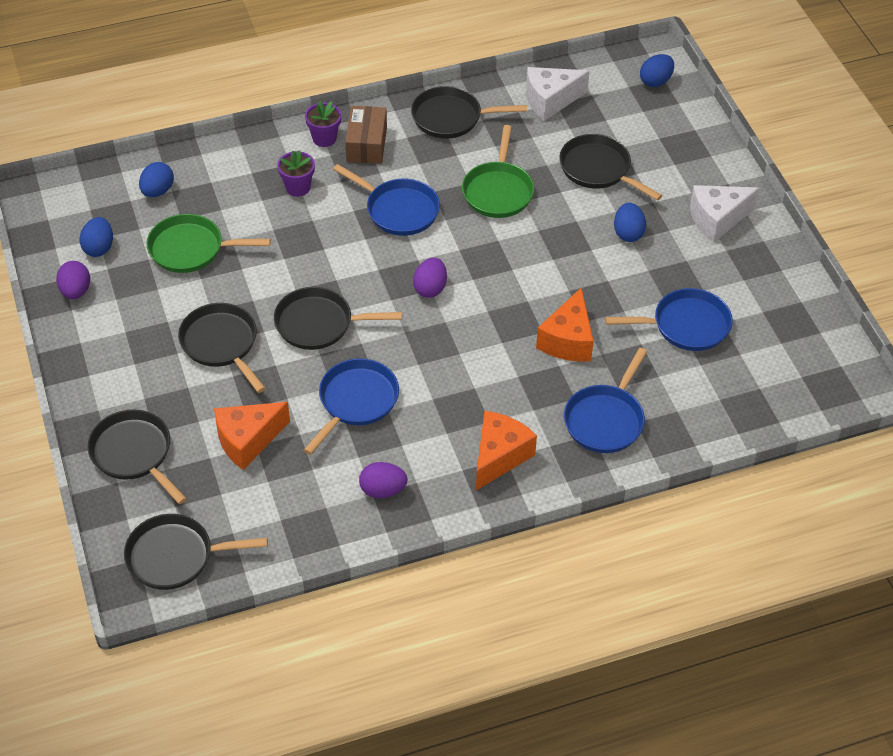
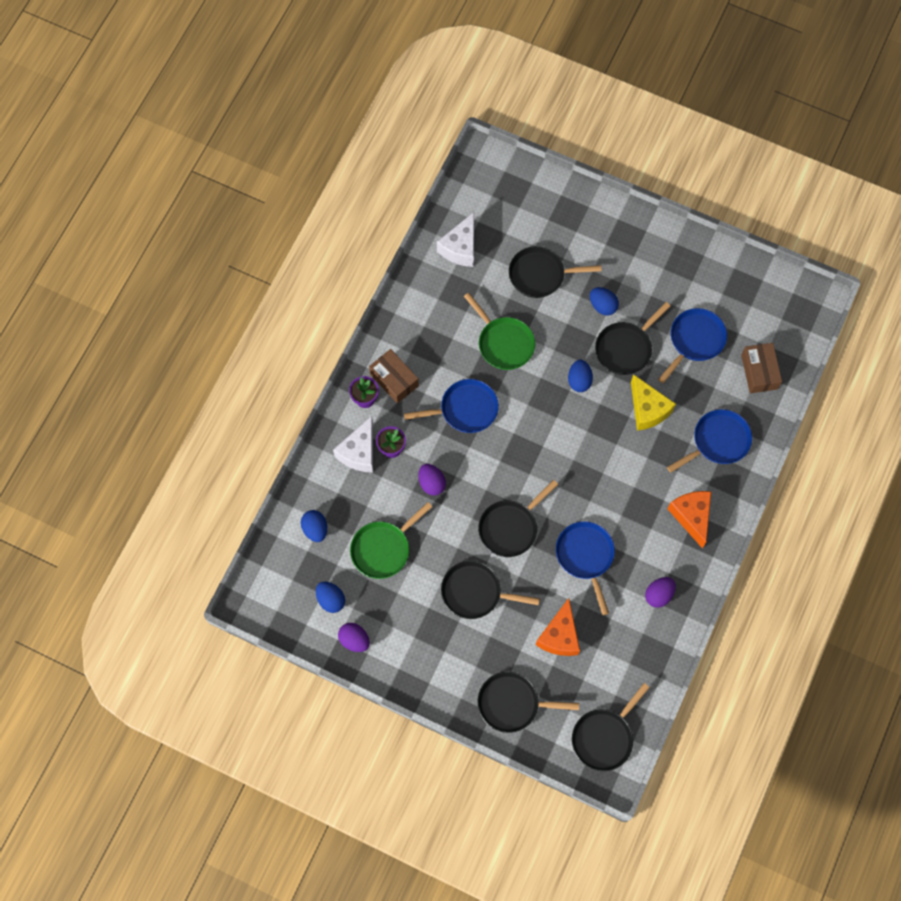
camera: 45 degrees left, 20 degrees up
black pan [411,86,527,139] -> black pan moved to [595,302,670,375]
purple egg [413,257,447,298] -> purple egg moved to [418,464,446,496]
orange cheese [536,287,594,362] -> yellow cheese [631,374,676,431]
blue pan [564,348,647,453] -> blue pan turned 105 degrees counterclockwise [667,409,752,473]
blue egg [640,54,674,87] -> blue egg moved to [568,360,593,392]
white cheese [690,185,760,243] -> white cheese moved to [333,416,373,473]
none -> brown box [741,343,782,393]

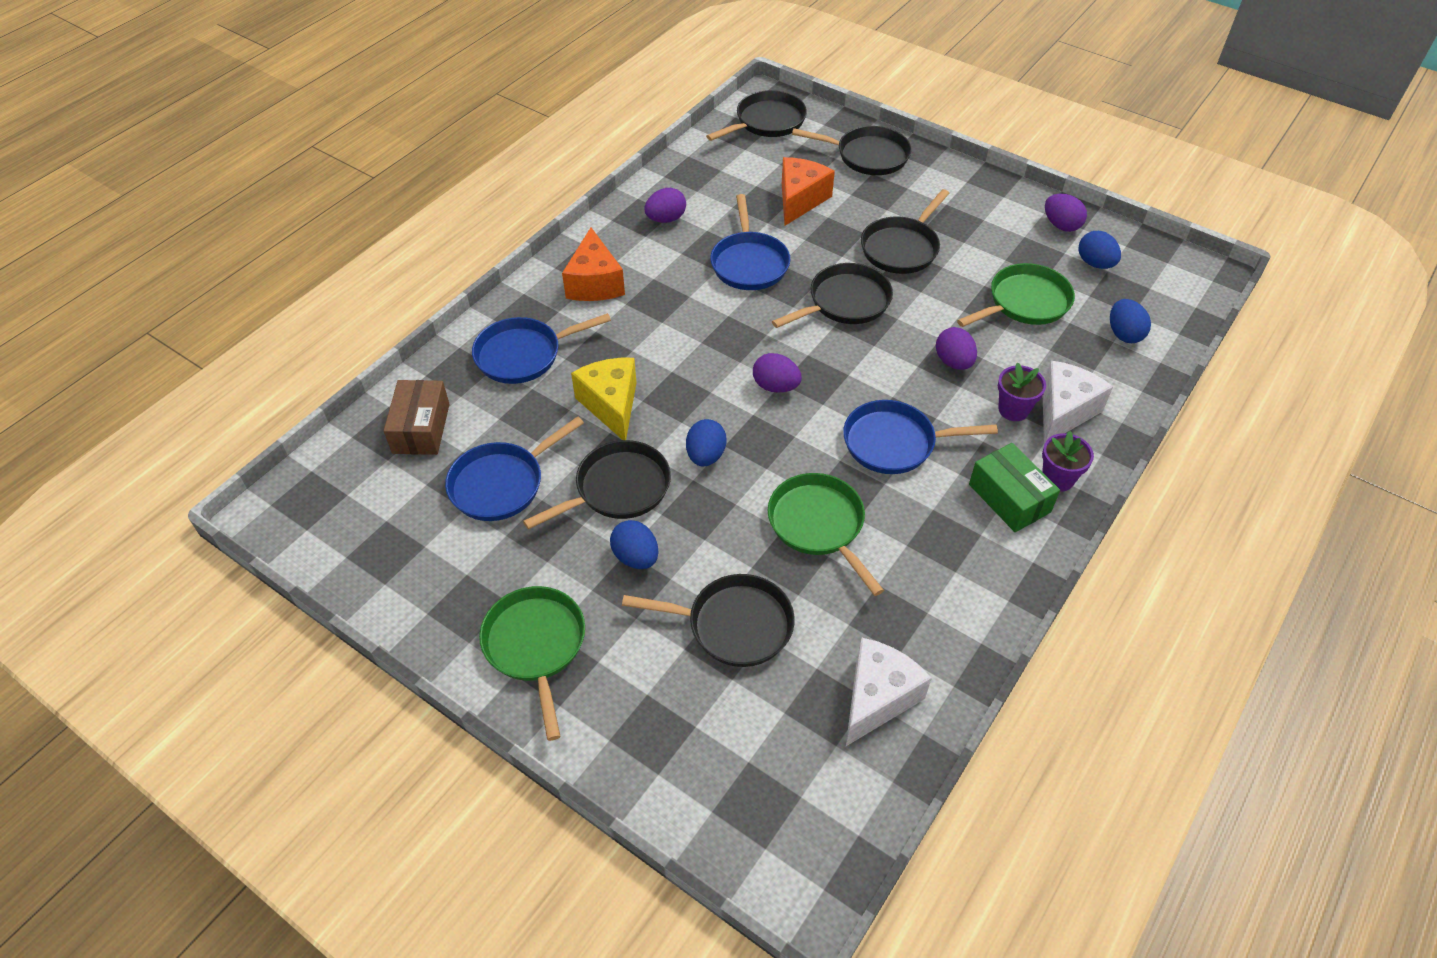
camera: 170 degrees left, 20 degrees down
brown box [369,349,419,404] -> green box [969,443,1060,532]
black pan [441,561,540,619] -> black pan turned 105 degrees clockwise [861,189,949,274]
none -> green pan [479,586,585,741]
none -> purple egg [753,353,802,393]

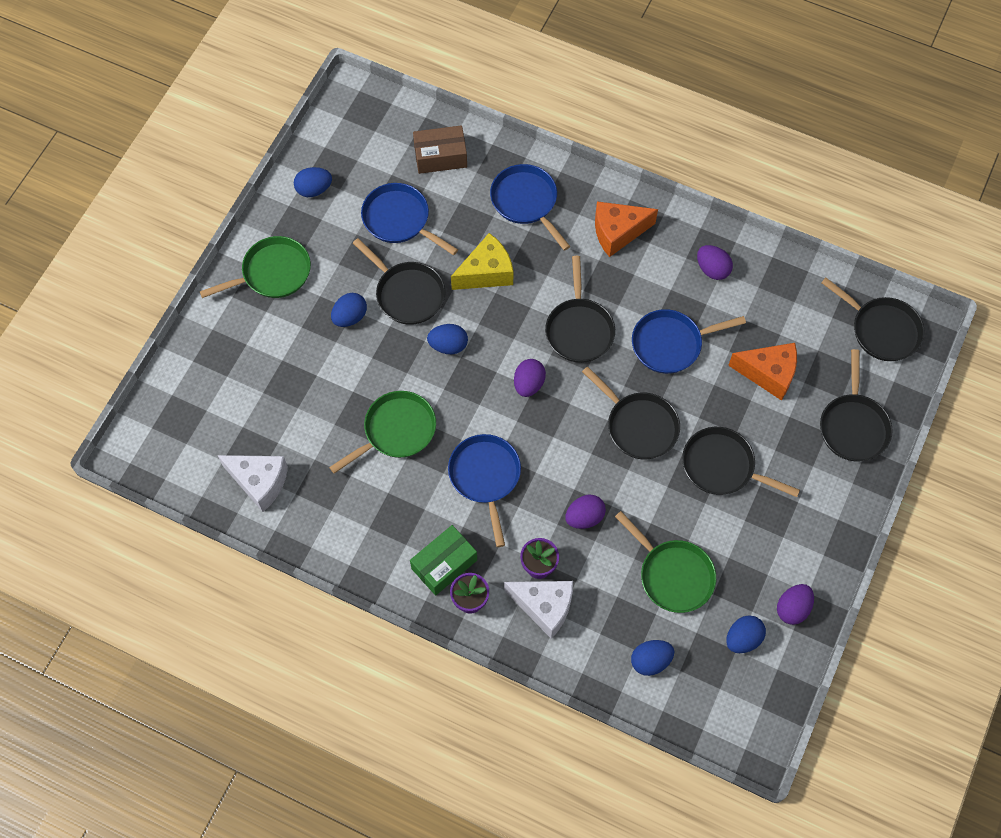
camera: 80 degrees right, 15 degrees up
black pan [622,574,795,667] -> black pan moved to [545,256,615,363]
none -> blue egg [294,167,332,197]

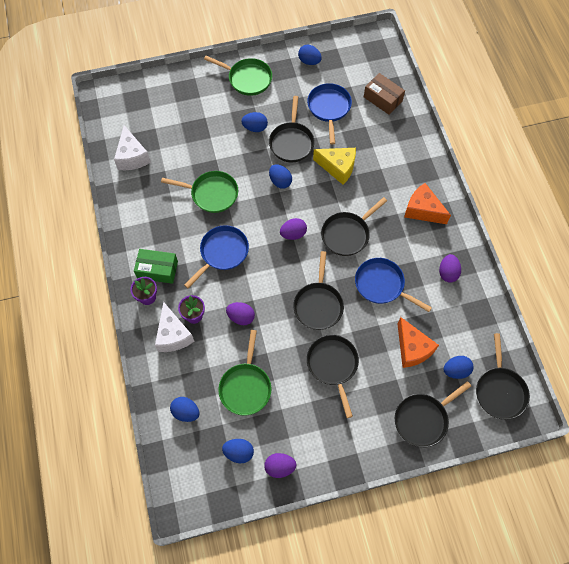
camera: 50 degrees right, 0 degrees up
blue pan [490,164,570,251] -> none
none -> blue egg [444,356,473,379]

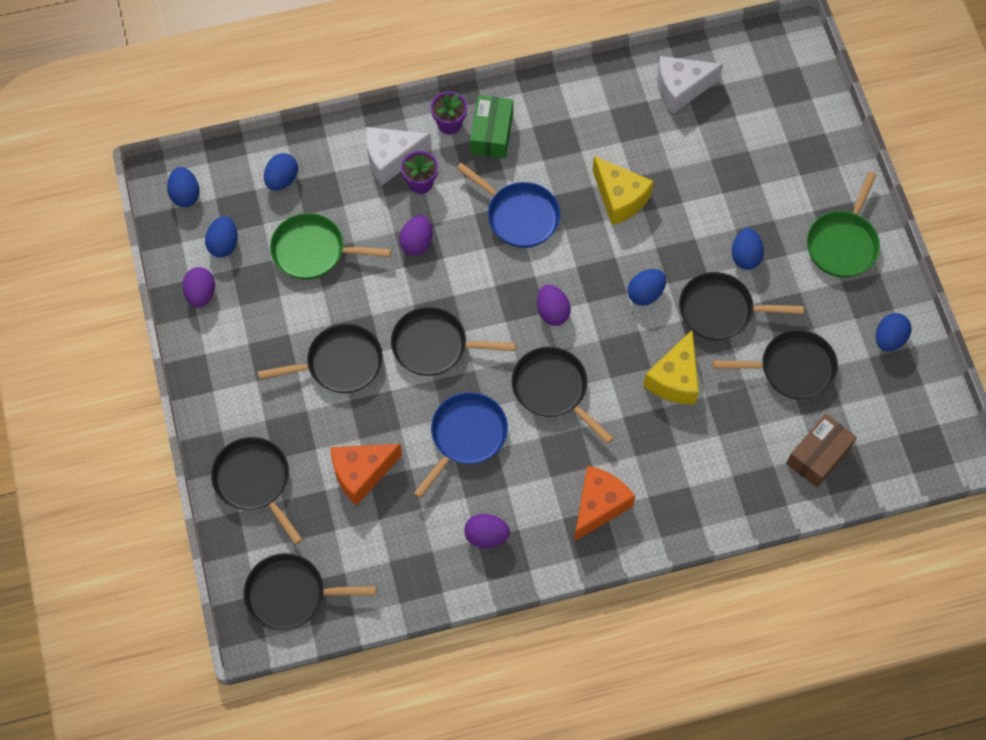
camera: 90 degrees right, 0 degrees up
green pan [161,171,238,213] -> yellow cheese [592,156,654,225]
blue pan [307,83,352,144] -> black pan [713,330,838,400]
blue egg [444,356,473,379] -> blue egg moved to [167,167,200,207]

